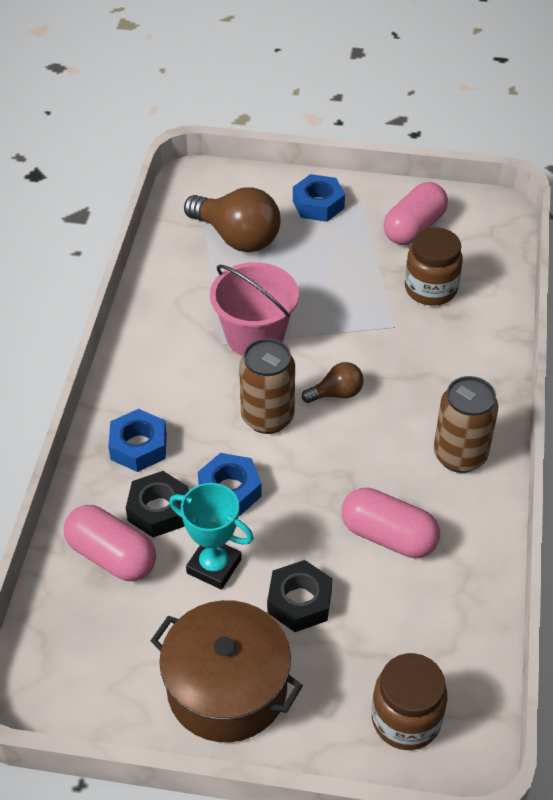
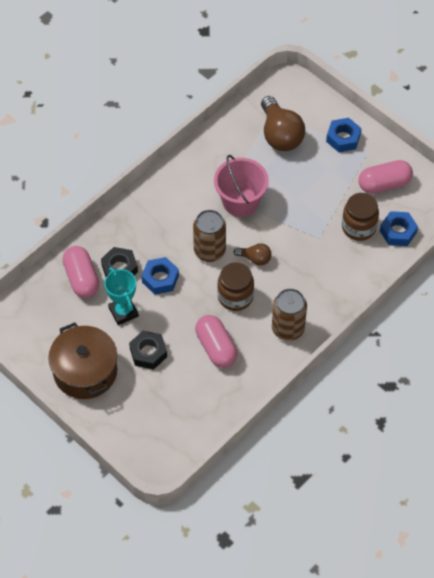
camera: 35 degrees right, 10 degrees up
blue nut [108,409,167,472] -> blue nut moved to [380,211,418,246]
brown jar [372,653,447,750] -> brown jar moved to [218,262,254,311]

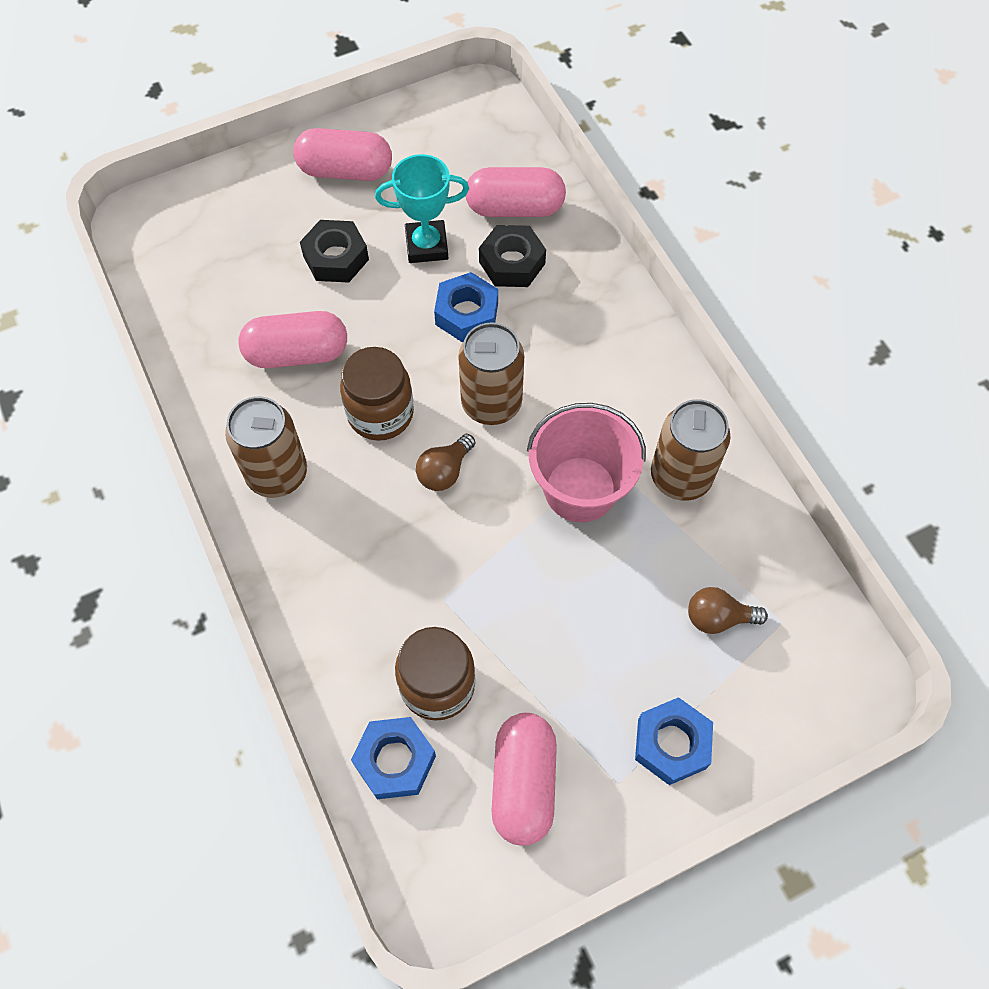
camera: 110 degrees right, 5 degrees up
brown pot [48,322,117,399] -> pink capsule [293,128,392,181]
brown light bulb [261,96,305,151] -> brown light bulb [688,587,768,634], size x0.51
none -> brown can [651,399,730,501]

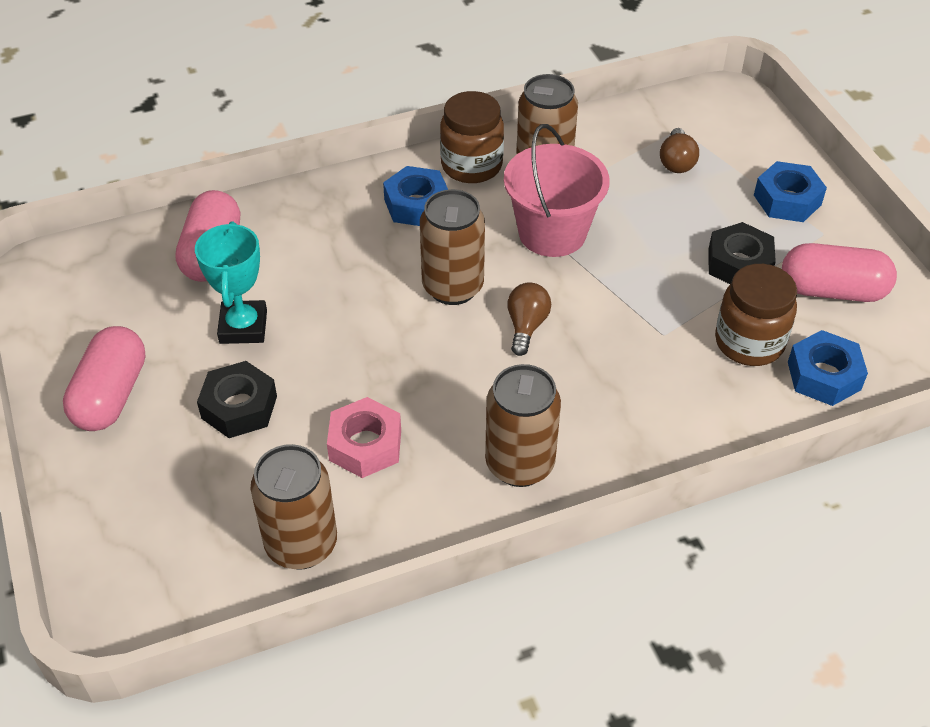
camera: 85 degrees left, 15 degrees down
pink capsule [238,311,347,368] -> pink nut [327,397,401,478]
brown jar [340,347,414,441] -> brown jar moved to [440,91,504,183]
brown light bulb [416,434,475,491] -> brown light bulb turned 120 degrees counterclockwise [507,282,551,356]
blue nut [434,272,498,342] -> blue nut moved to [383,166,448,226]
black nut [479,225,546,287] -> black nut moved to [708,222,776,284]
none -> brown can [251,444,337,570]

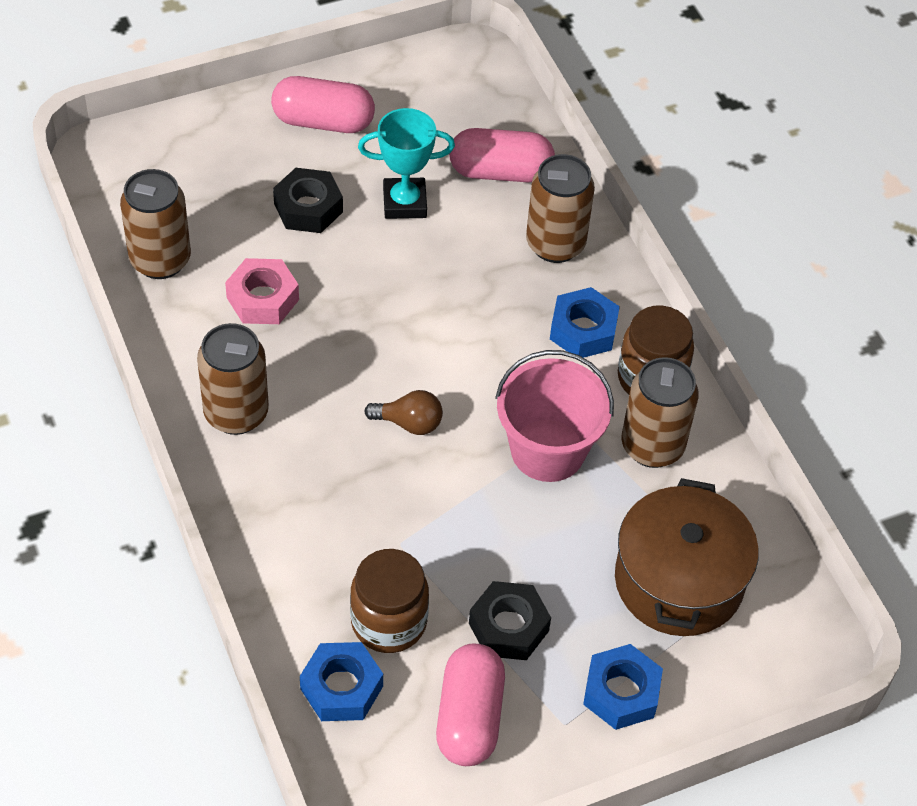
camera: 85 degrees right, 5 degrees up
brown can [420,189,485,305] -> brown can moved to [526,154,595,263]
brown light bulb [660,128,699,173] -> brown pot [615,478,759,636]

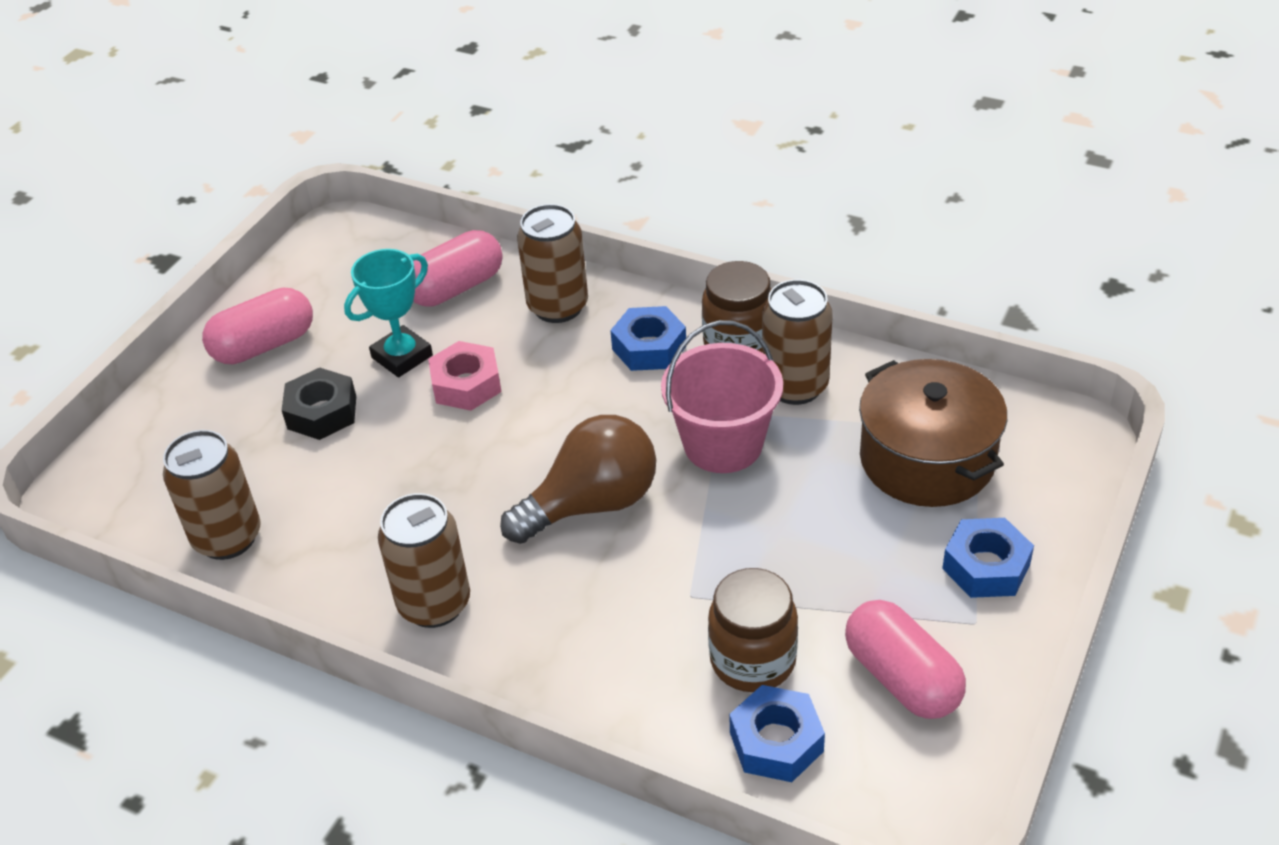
camera: 35 degrees left, 10 degrees down
pink nut [225,258,299,324] -> pink nut moved to [428,341,501,411]
brown light bulb [364,390,443,435] -> brown light bulb [500,415,656,544], size x1.96
black nut [469,581,551,660] -> none

